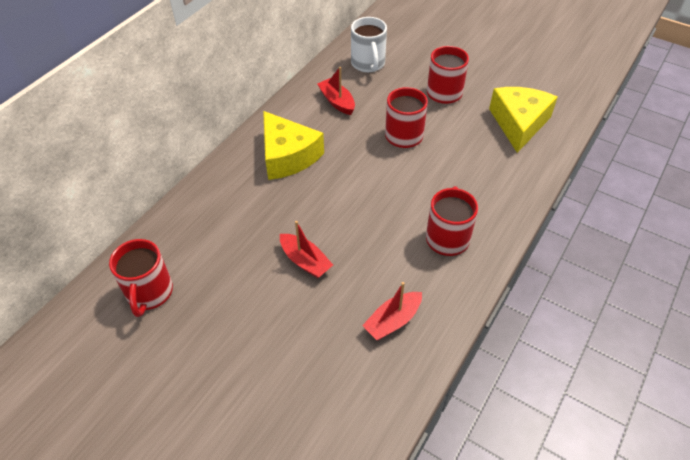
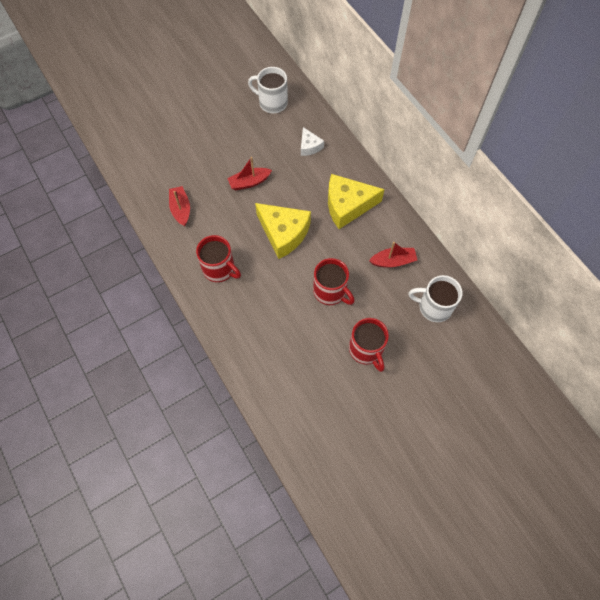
camera: 115 degrees right, 15 degrees up
red mug [109,239,173,317] -> white mug [248,67,288,113]
yellow cheese [489,87,558,153] -> yellow cheese moved to [255,203,311,259]
none -> white cheese [301,127,324,156]

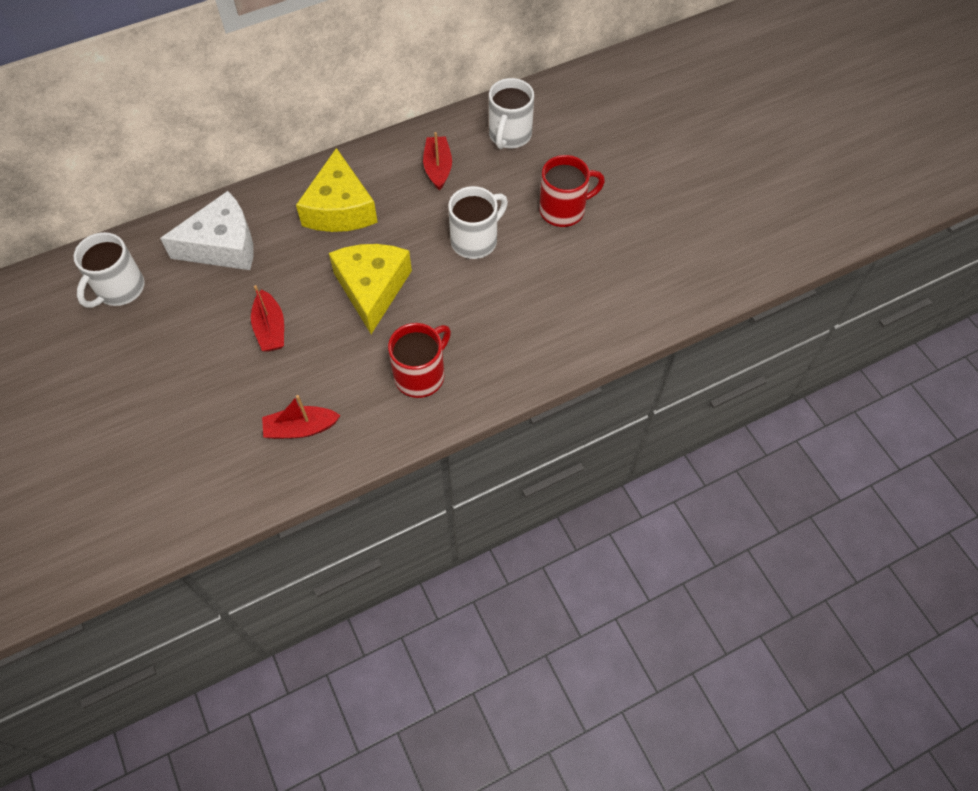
camera: 85 degrees left, 5 degrees down
yellow cheese [255,203,311,259] -> yellow cheese turned 45 degrees counterclockwise [329,244,412,334]
white cheese [301,127,324,156] -> white cheese [160,191,253,270], size x1.92
red mug [313,258,355,305] -> white mug [448,186,508,259]

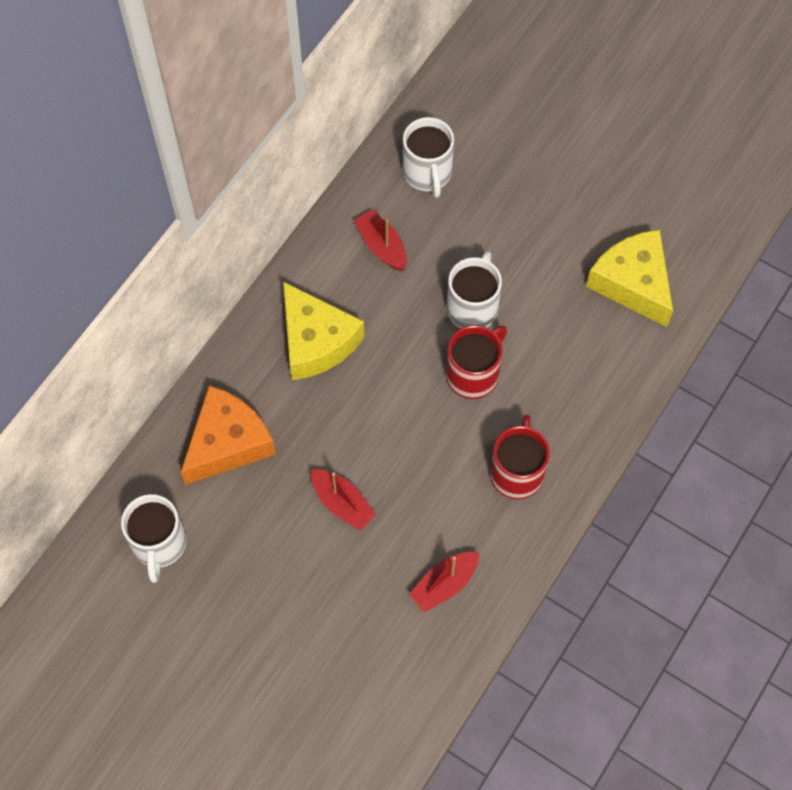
camera: 30 degrees left, 5 degrees up
white cheese [160,191,253,270] -> orange cheese [181,385,276,485]
yellow cheese [329,244,412,334] -> yellow cheese moved to [586,230,673,327]
red mug [539,155,605,227] -> red mug moved to [446,325,507,399]

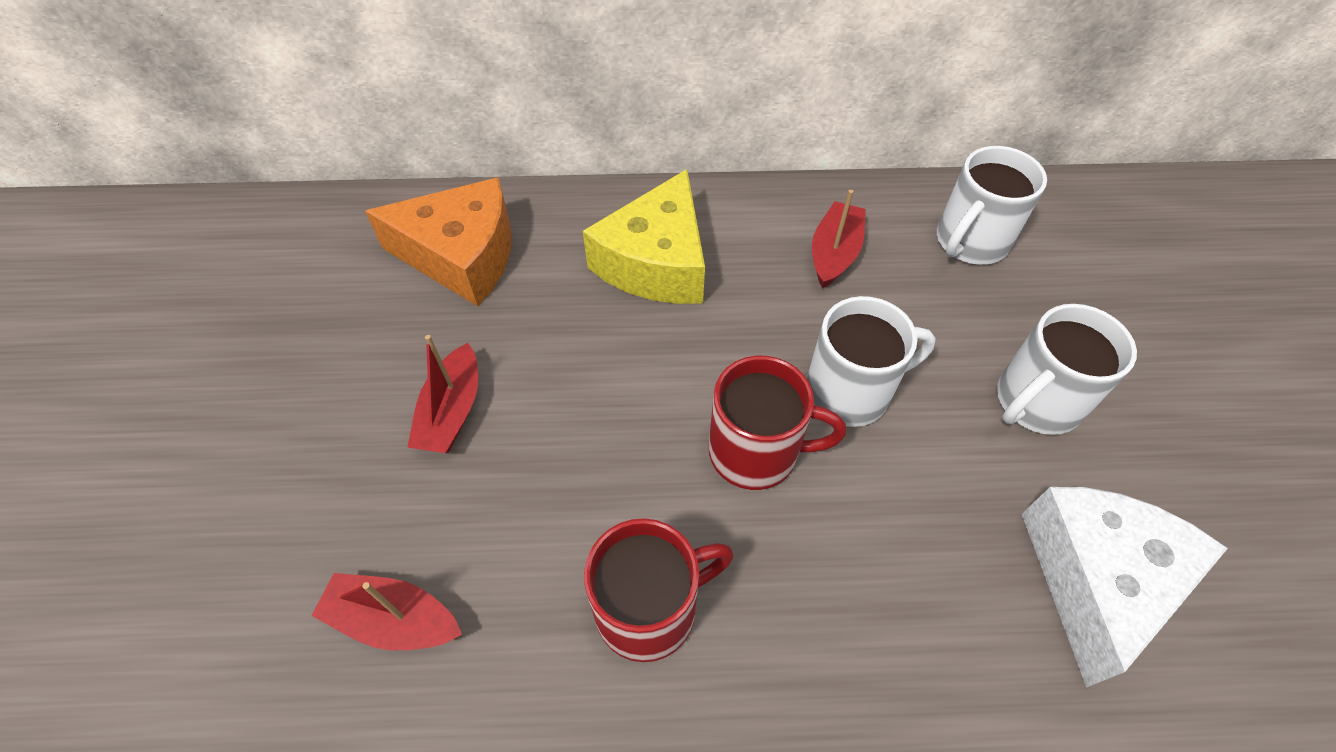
camera: 55 degrees right, 10 degrees down
white mug [121,494,187,583] -> white mug moved to [997,304,1137,435]
yellow cheese [586,230,673,327] -> white cheese [1022,487,1228,687]

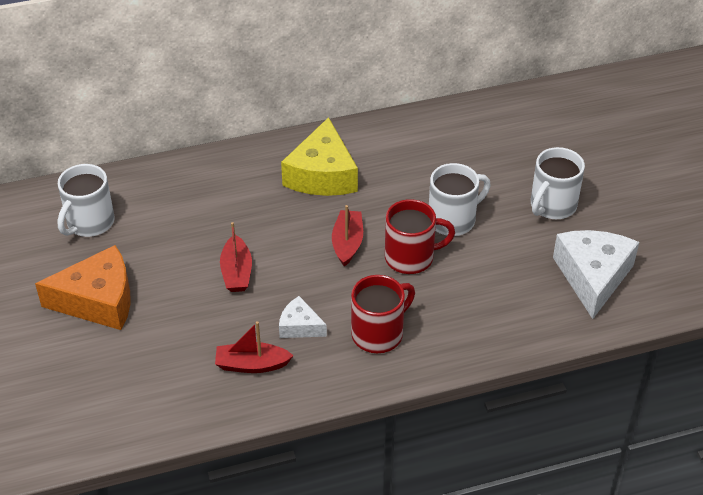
camera: 15 degrees left, 10 degrees down
orange cheese [365,177,512,306] -> orange cheese moved to [35,245,131,330]
red boat [812,190,866,288] -> red boat moved to [332,205,363,267]
white mug [937,146,1047,265] -> white mug moved to [57,164,115,237]
none -> white cheese [279,296,327,338]

